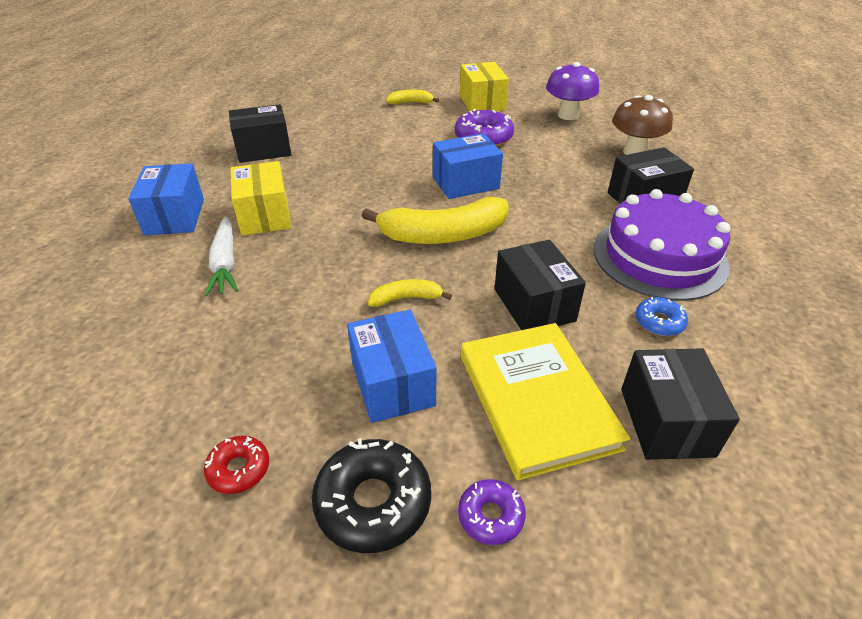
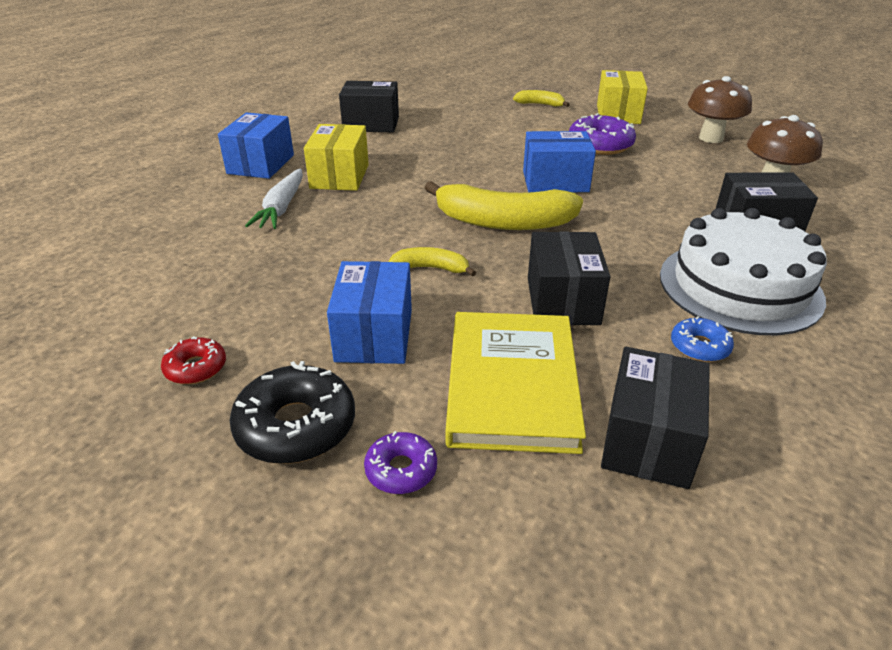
camera: 20 degrees right, 5 degrees down
purple mushroom [546,62,599,120] -> brown mushroom [688,76,752,143]
purple cake [594,189,730,301] -> white cake [660,208,827,335]

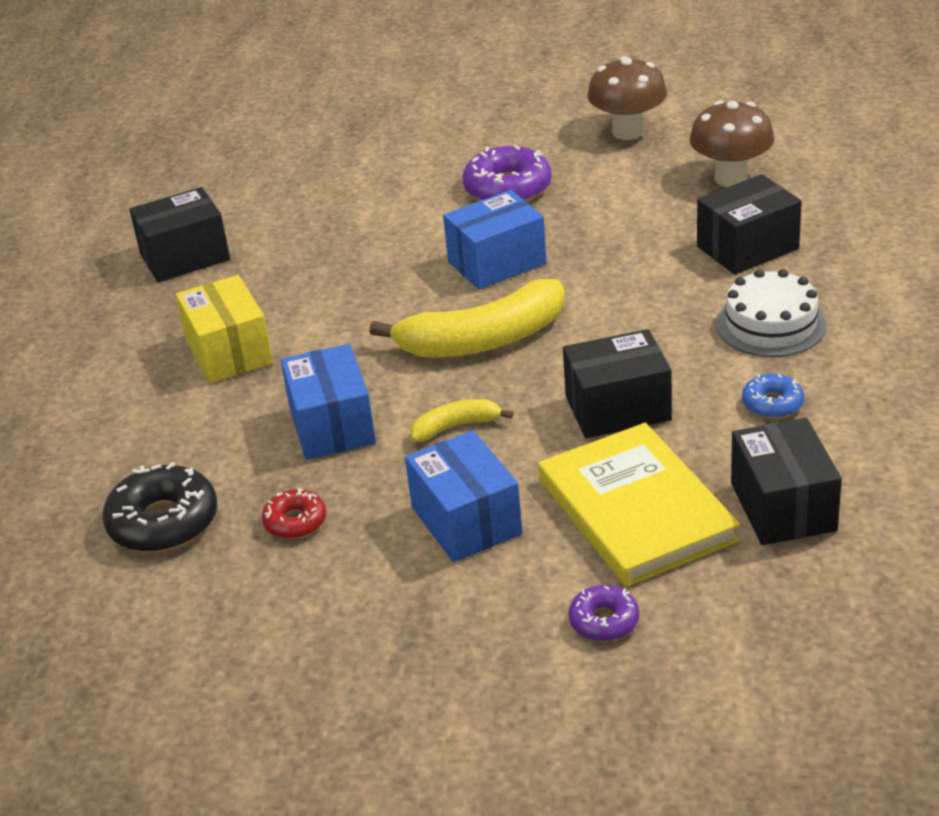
camera: 25 degrees left, 0 degrees up
red donut [161,336,226,384] -> red donut moved to [262,488,326,539]
blue box [218,112,294,179] -> blue box moved to [281,344,376,460]
black donut [230,361,355,464] -> black donut moved to [103,462,218,552]
white carrot [245,168,303,229] -> none
yellow banana [513,90,570,107] -> none
black box [528,231,610,325] -> black box turned 75 degrees counterclockwise [563,329,672,438]
yellow box [597,70,648,124] -> none
white cake [660,208,827,335] -> white cake [716,269,827,357], size x0.63

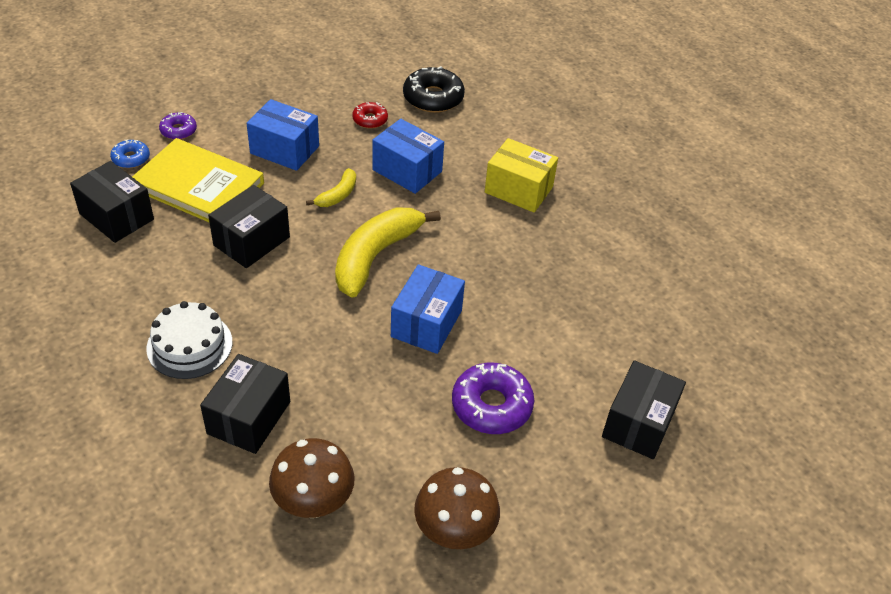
camera: 135 degrees right, 10 degrees up
black box [129,187,230,282] -> black box moved to [602,360,686,459]
blue donut [742,374,804,419] -> blue donut moved to [110,139,150,168]

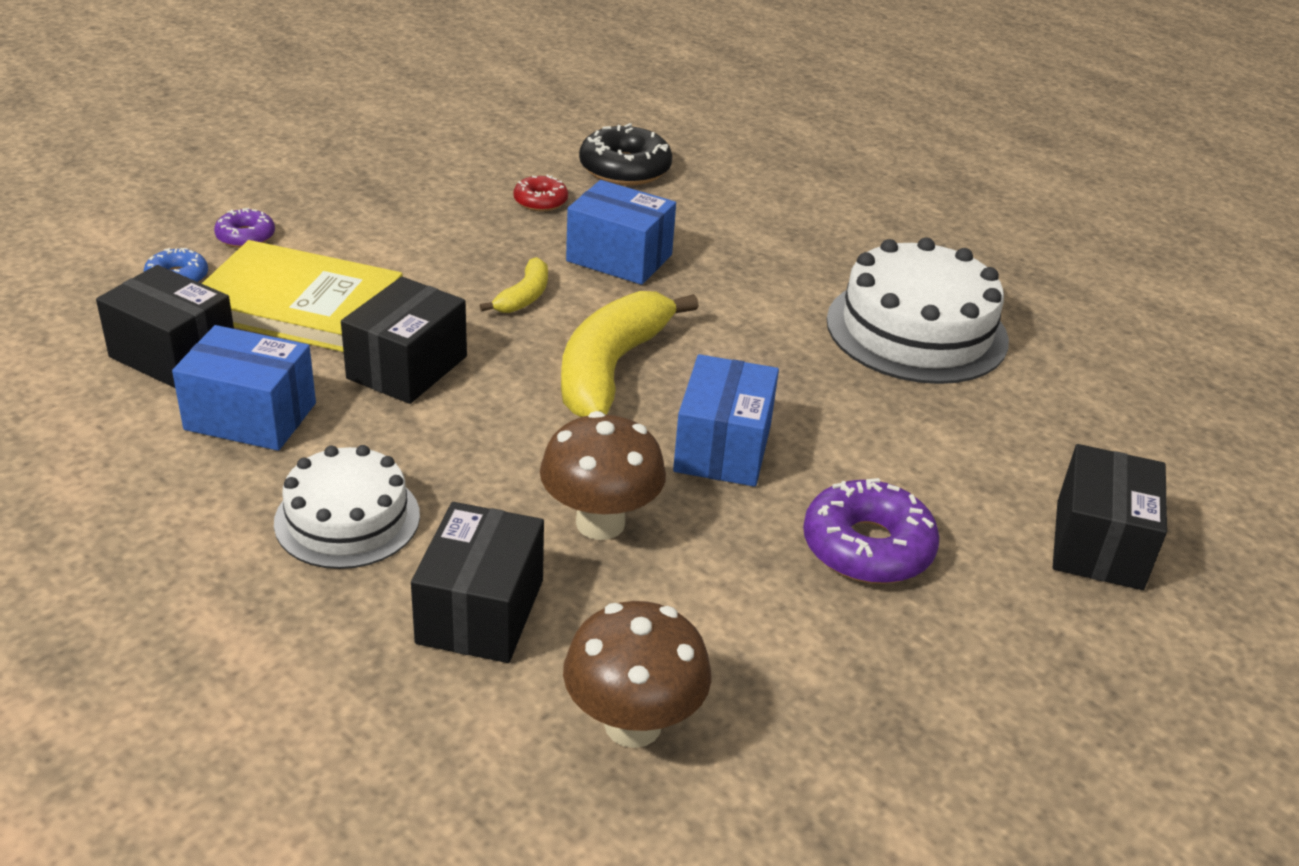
camera: 10 degrees left, 10 degrees down
blue box [246,99,319,171] -> blue box moved to [172,325,316,451]
brown mushroom [414,467,500,549] -> brown mushroom moved to [540,411,666,540]
yellow box [485,138,558,213] -> none
none -> white cake [826,238,1009,384]

